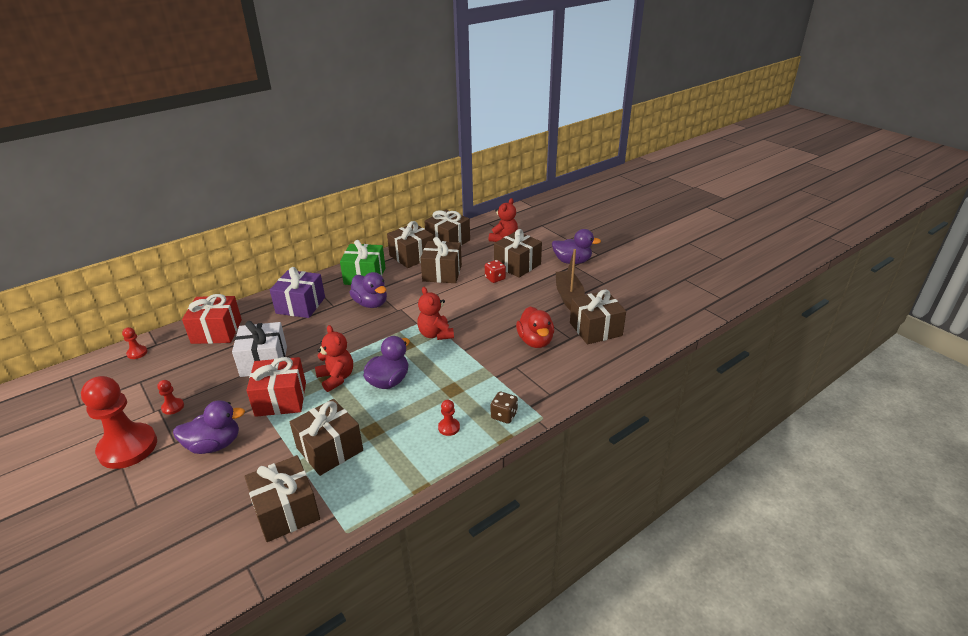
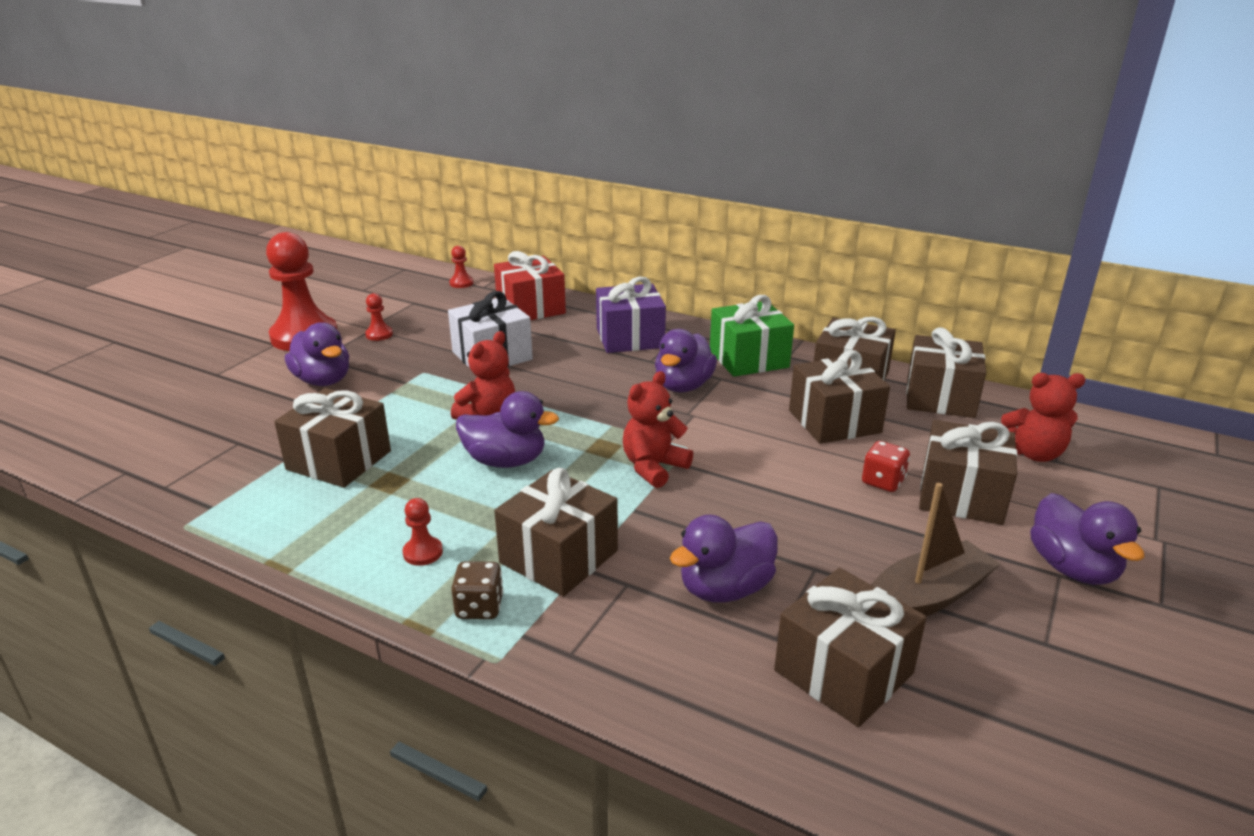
camera: 65 degrees right, 5 degrees down
brown gift [244,455,320,542] -> brown gift moved to [494,468,618,597]
red gift [246,357,306,417] -> none
red duck [516,307,554,348] -> purple duck [670,515,778,603]

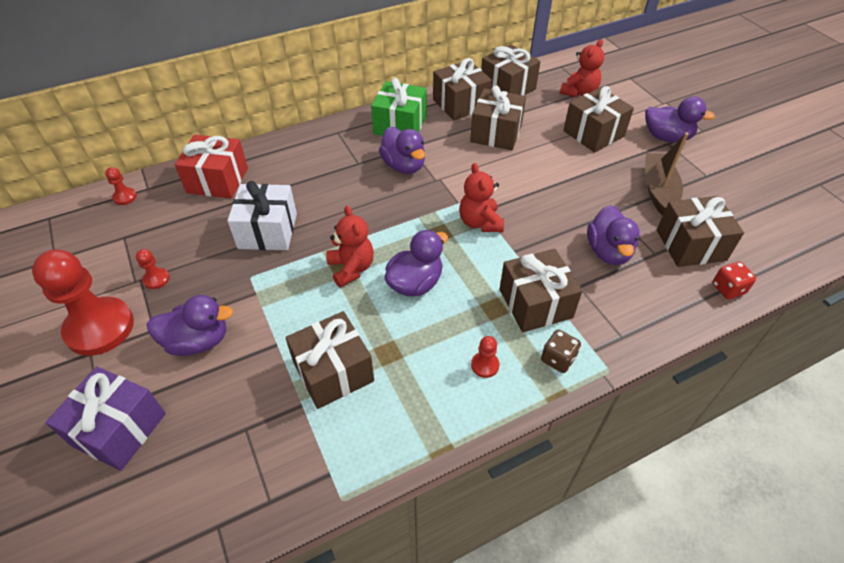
camera: 55 degrees left, 20 degrees up
purple gift [596,277,666,353] -> purple gift moved to [45,366,166,471]
red dice [862,441,910,492] -> red dice moved to [712,261,756,300]

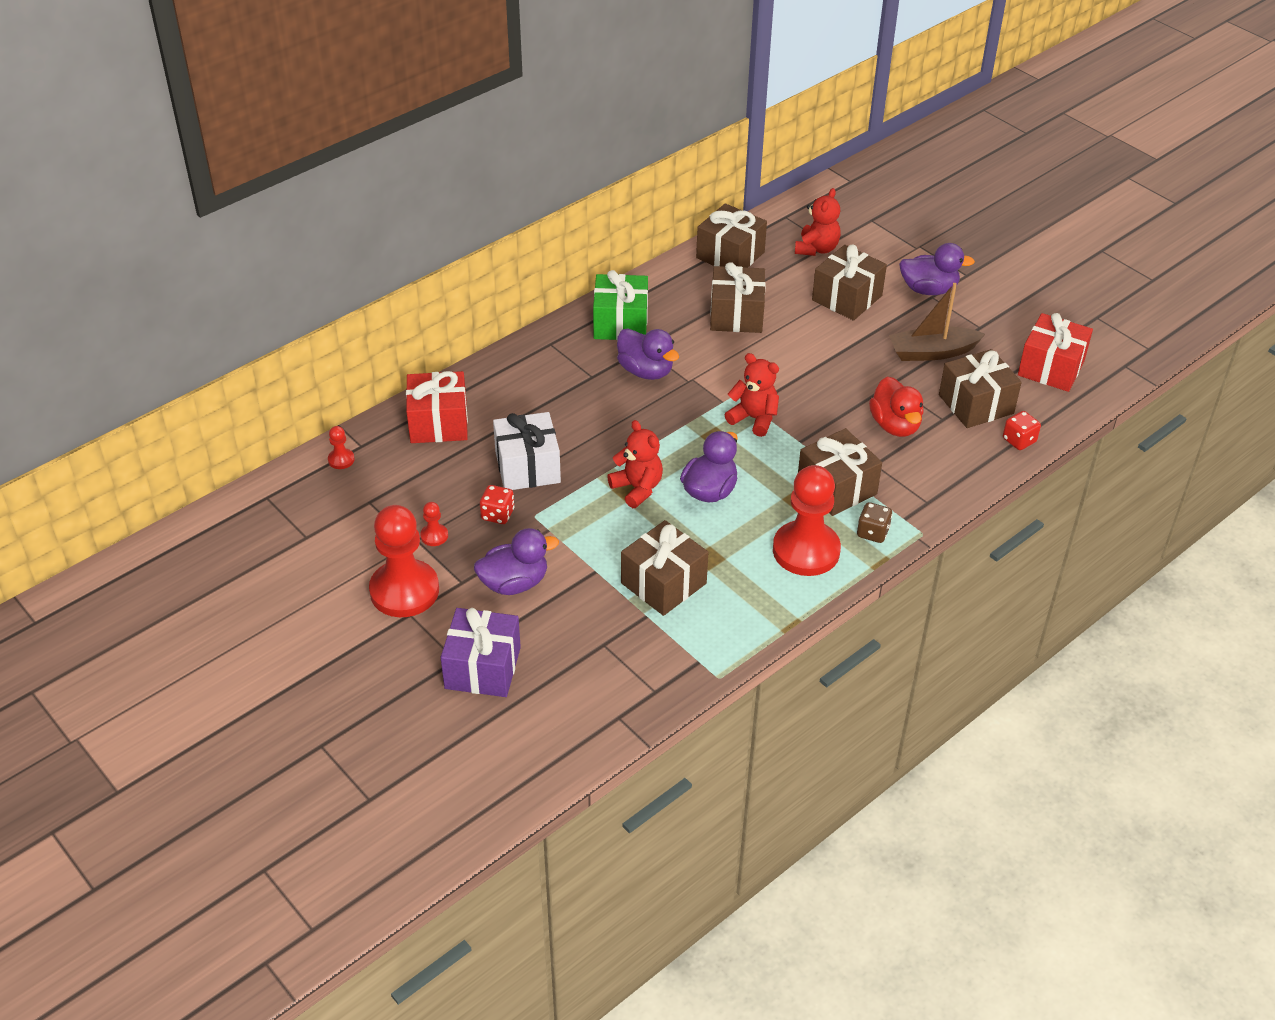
camera: 15 degrees left, 5 degrees down
brown gift [433,58,492,120] -> none
red teddy bear [459,163,504,232] -> red teddy bear turned 150 degrees clockwise [725,353,779,437]
red pawn [471,336,499,378] -> red pawn [773,465,841,576], size x2.43
purple duck [587,205,640,265] -> red duck [869,377,924,437]
brown boat [645,132,689,216] -> brown boat turned 90 degrees counterclockwise [889,283,985,361]
none -> red dice [480,485,514,524]
none -> red gift [1018,313,1093,392]

